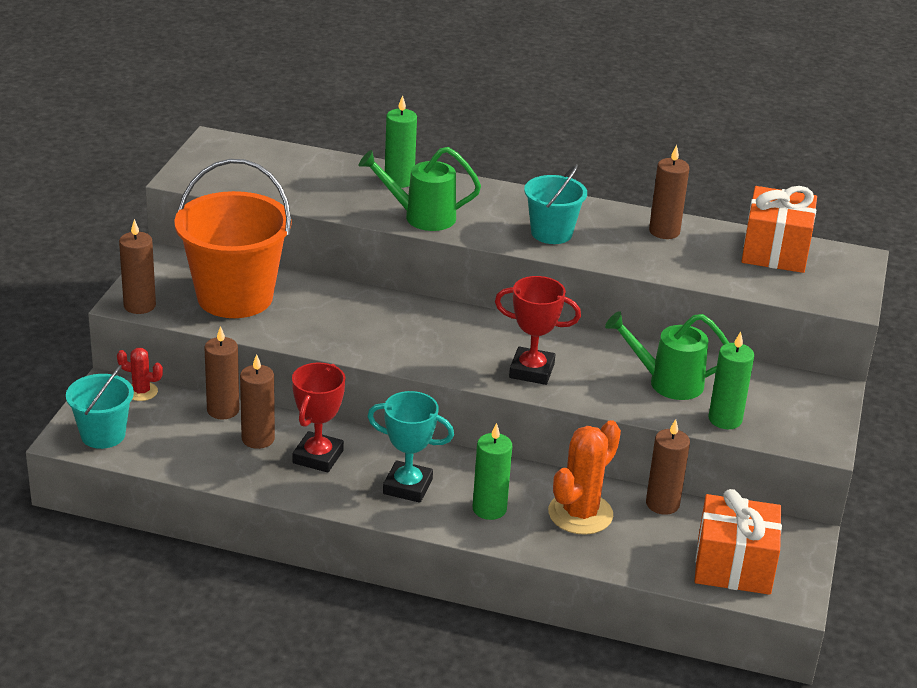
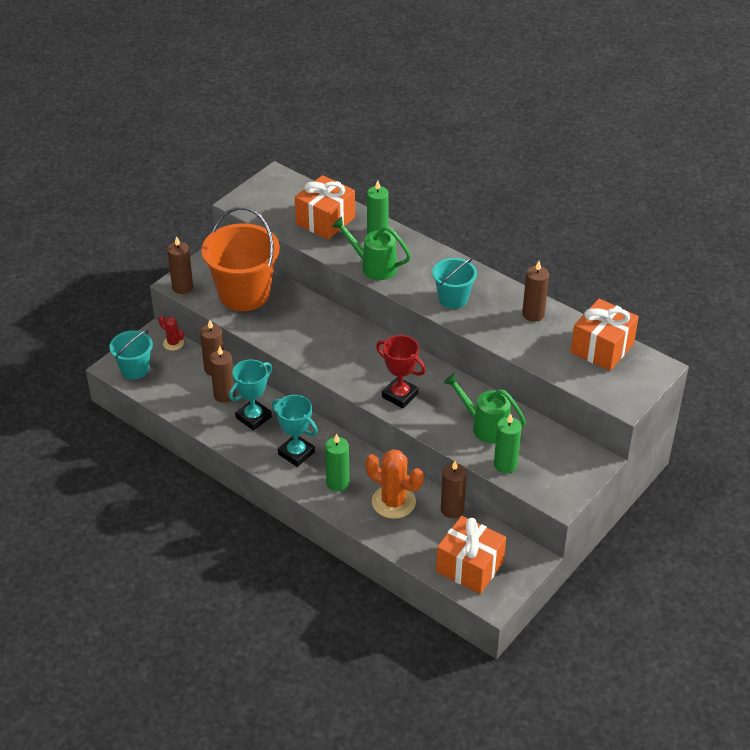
camera: 25 degrees right, 10 degrees up
red trophy [292,363,345,473] -> turquoise trophy [229,359,272,431]
orange cactus [548,420,621,535] -> orange cactus turned 60 degrees clockwise [365,449,424,519]
none -> orange gift [295,175,355,240]

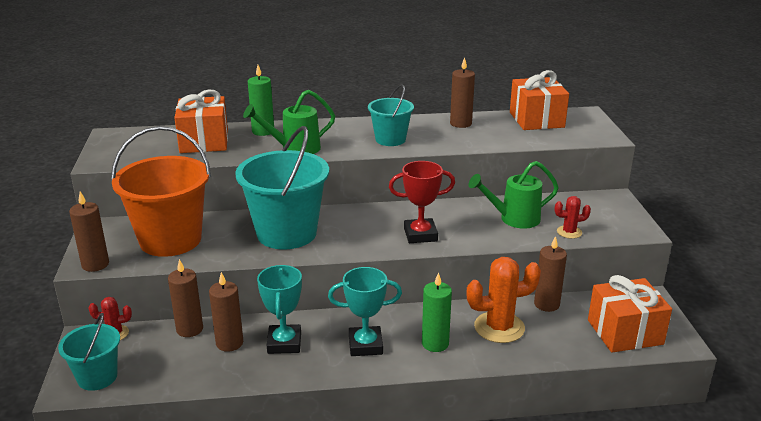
camera: 45 degrees left, 15 degrees down
green candle [494,413,522,474] -> red cactus [555,196,591,239]
none -> turquoise bucket [235,126,329,249]

